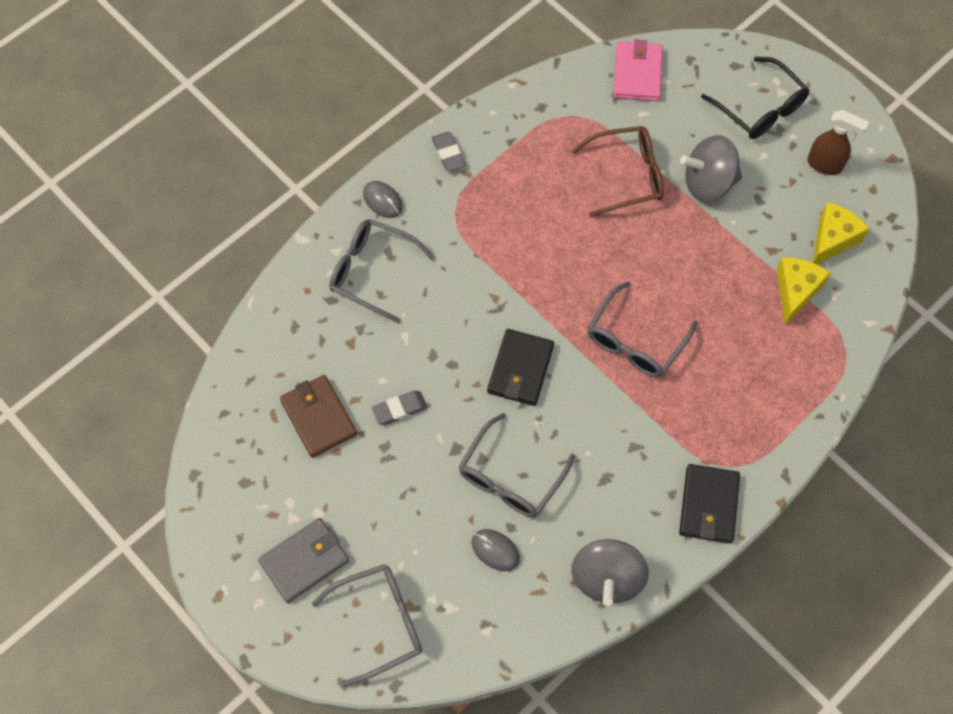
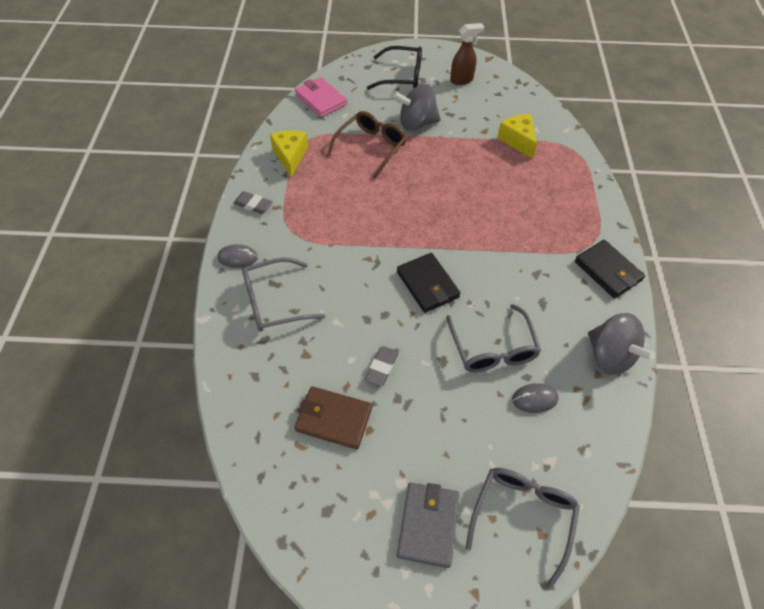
camera: 45 degrees left, 10 degrees down
grey glasses [587,281,697,377] -> none
grey spinning top [680,135,742,202] -> grey spinning top turned 45 degrees clockwise [393,84,441,131]
yellow cheese [813,202,870,264] -> yellow cheese moved to [270,130,308,177]

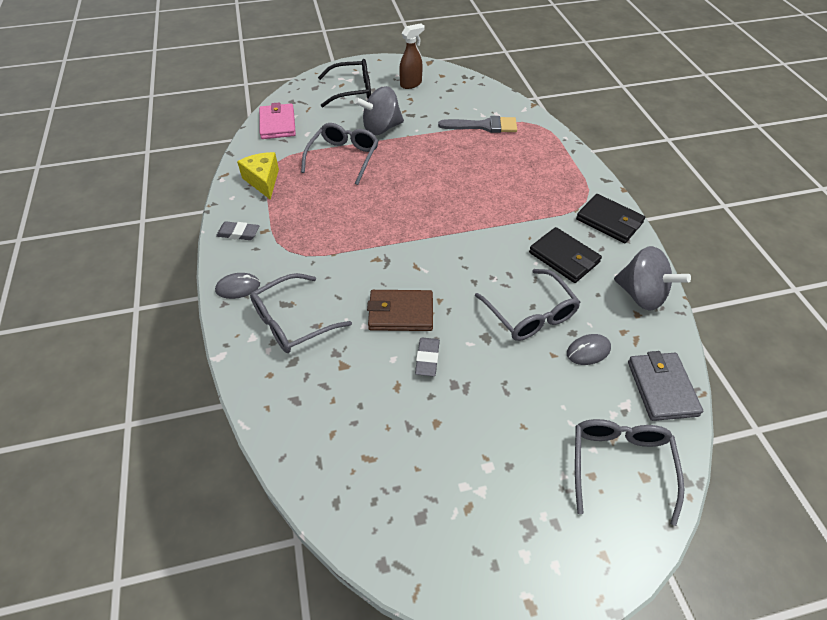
camera: 15 degrees left, 5 degrees down
brown wallet [294,386,372,449] -> brown wallet moved to [367,290,433,331]
pink wallet [295,77,347,117] -> pink wallet turned 45 degrees clockwise [259,102,296,139]
brown glasses [327,111,407,179] -> grey glasses [301,123,378,185]
black wallet [397,253,460,313] -> black wallet moved to [529,227,602,283]
grey wallet [397,483,459,568] -> grey wallet moved to [628,351,703,421]
yellow cheese [497,114,537,159] -> grey brush [438,116,517,133]

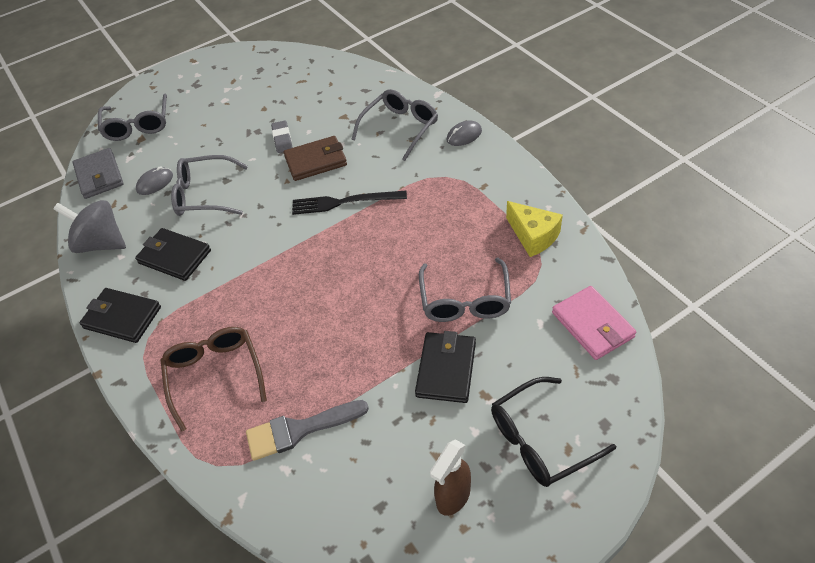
camera: 165 degrees right, 0 degrees up
grey eraser [216,222,259,240] -> none
grey spinning top [354,86,404,135] -> black wallet [415,331,476,403]
grey glasses [475,269,580,341] -> grey glasses turned 45 degrees counterclockwise [171,155,248,216]
none -> brown glasses [161,327,267,432]
none -> black fork [292,191,407,215]

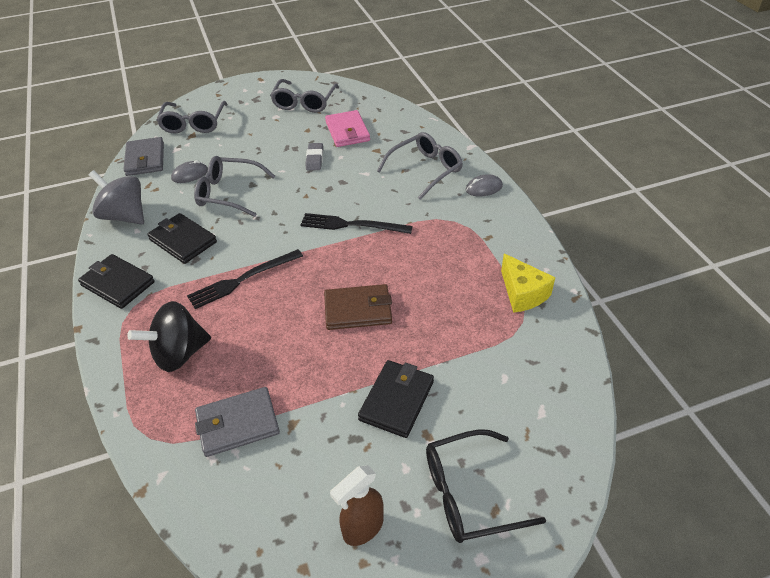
camera: 10 degrees right, 5 degrees down
brown glasses [161,327,267,432] -> black spinning top [127,301,211,372]
grey brush [246,400,369,461] -> grey wallet [195,387,280,457]
brown wallet [284,136,347,181] -> brown wallet moved to [324,284,392,330]
grey glasses [419,257,511,322] -> grey glasses moved to [270,79,339,113]
pink wallet [552,286,636,360] -> pink wallet moved to [325,110,370,147]
none -> black fork [187,249,303,309]

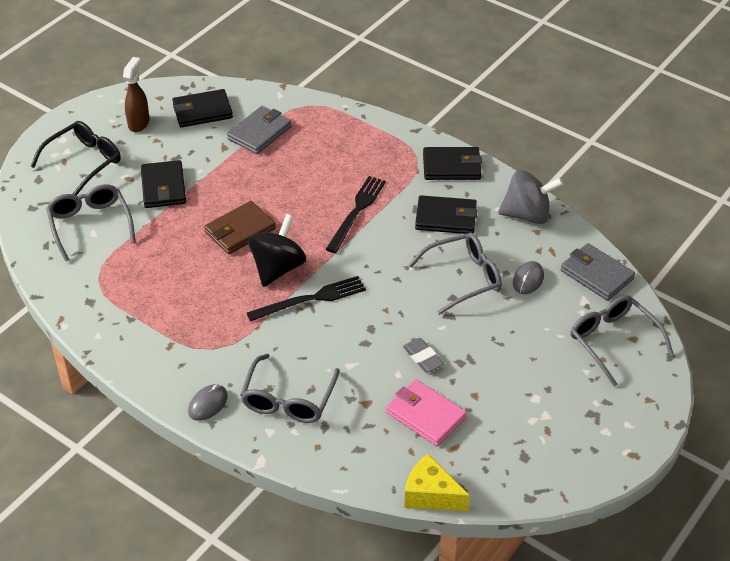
camera: 145 degrees right, 0 degrees up
black spinning top [127,301,211,372] -> black spinning top moved to [248,214,306,287]
grey glasses [270,79,339,113] -> grey glasses moved to [46,184,135,261]
yellow cheese [501,254,555,313] -> yellow cheese moved to [404,454,470,511]
none -> black wallet [172,89,233,127]

